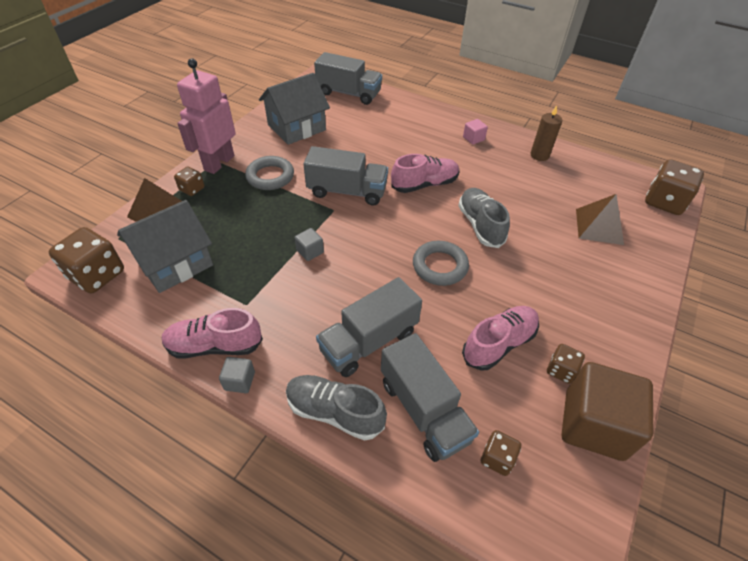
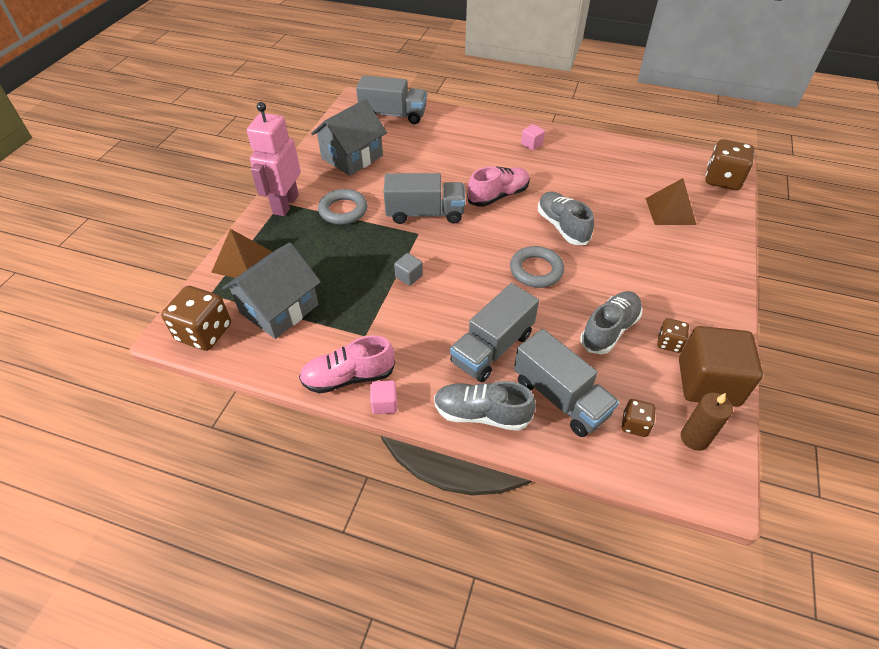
camera: 10 degrees left, 0 degrees up
brown dice [174,167,204,196] -> none
grey cube [219,357,255,393] -> pink cube [370,380,397,414]
pink shoe [462,306,539,370] -> grey shoe [580,291,642,354]
brown candle [530,105,562,161] -> brown candle moved to [681,393,733,451]

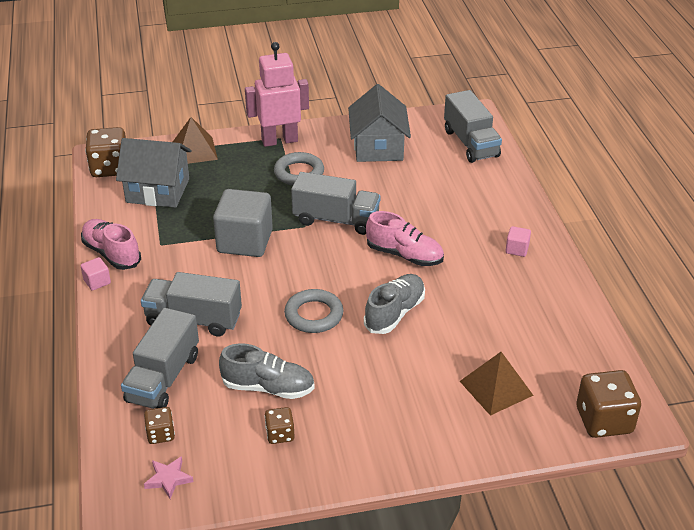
camera: 60 degrees right, 10 degrees down
grey house [311,99,387,176] -> grey house turned 75 degrees clockwise [348,84,411,162]
grey truck [384,173,465,224] -> grey truck turned 45 degrees counterclockwise [291,172,381,235]
grey cube [394,253,423,286] -> grey cube [213,189,273,257], size x2.32
grey shoe [434,381,536,431] -> none
brown cube [679,326,763,407] -> none
brown candle [681,393,733,451] -> pink star [144,456,194,499]

